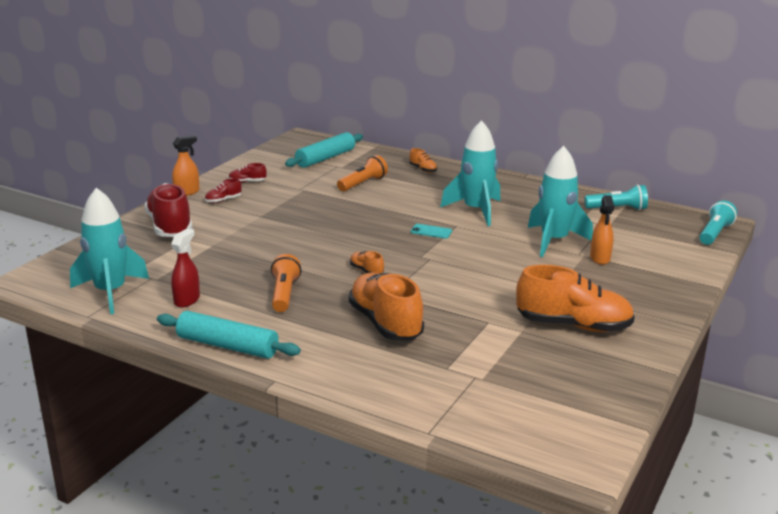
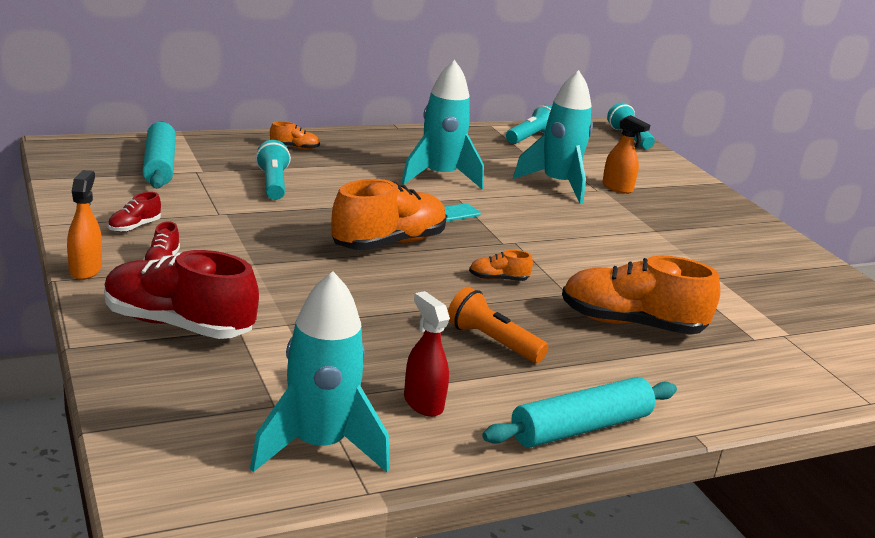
camera: 55 degrees left, 0 degrees up
orange flashlight [337,155,388,192] -> turquoise flashlight [256,140,291,200]
orange shoe [516,265,635,332] -> orange shoe moved to [331,179,447,250]

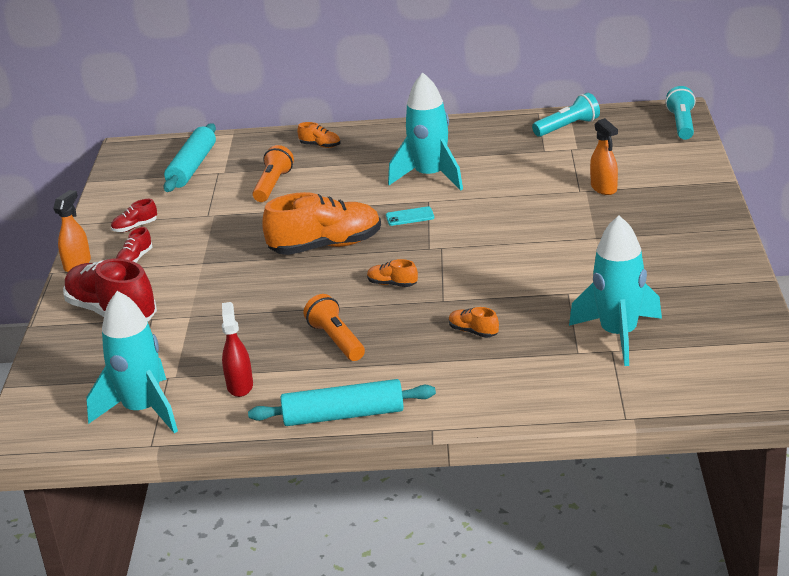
camera: 30 degrees right, 5 degrees up
turquoise flashlight [256,140,291,200] -> orange flashlight [252,145,294,202]
turquoise rocket [513,70,593,204] -> turquoise rocket moved to [569,215,662,366]
orange shoe [562,256,720,335] -> orange shoe [449,307,499,338], size x0.44

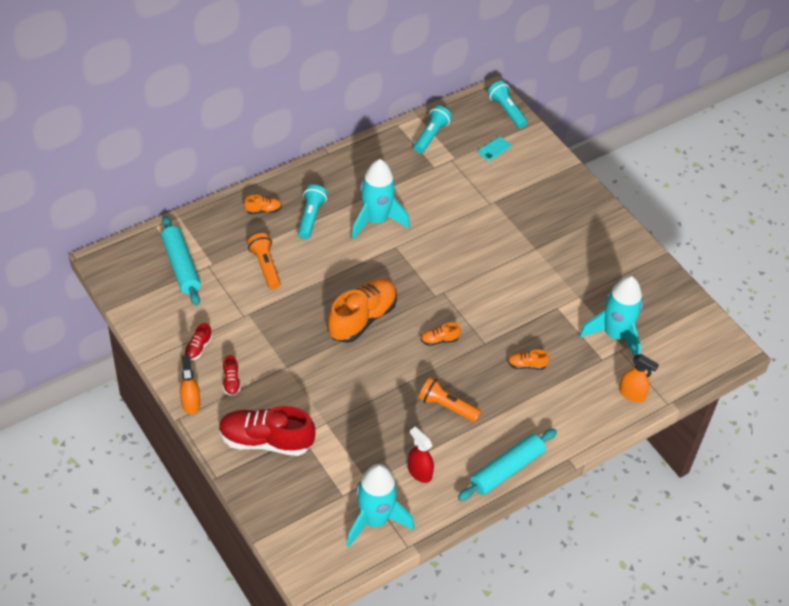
camera: 40 degrees left, 20 degrees up
turquoise phone [386,207,434,226] -> turquoise phone moved to [478,137,511,161]
orange spray bottle [590,118,618,195] -> orange spray bottle moved to [619,354,659,402]
none -> turquoise flashlight [298,185,327,239]

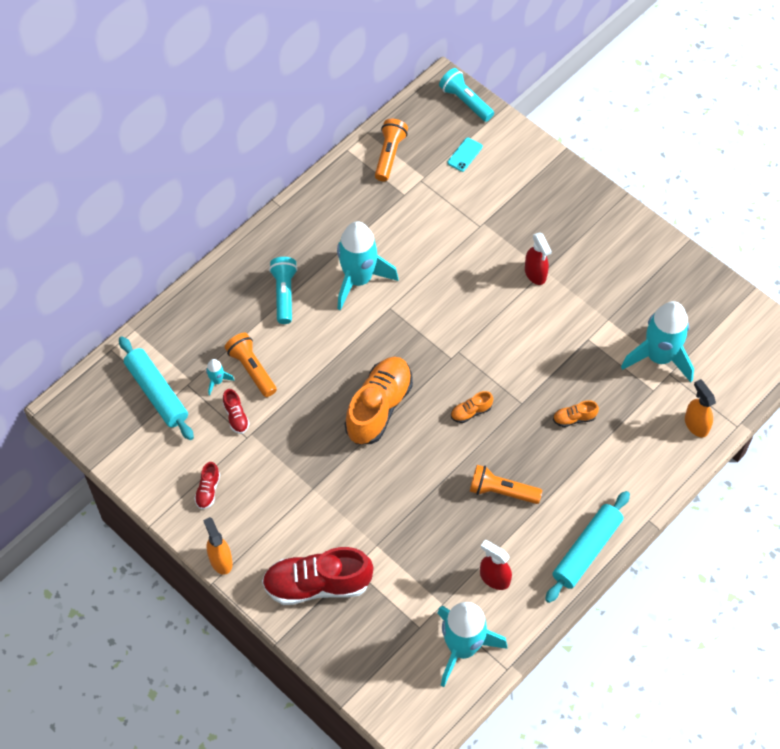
camera: 10 degrees left, 10 degrees up
red shoe [223,355,241,396] -> red shoe moved to [223,389,250,434]
orange shoe [244,195,282,214] -> none
turquoise flashlight [414,106,452,154] -> orange flashlight [375,119,408,182]
orange spray bottle [619,354,659,402] -> orange spray bottle turned 135 degrees counterclockwise [685,379,716,437]
none -> turquoise rocket [206,359,235,395]
none -> red spray bottle [525,232,552,285]

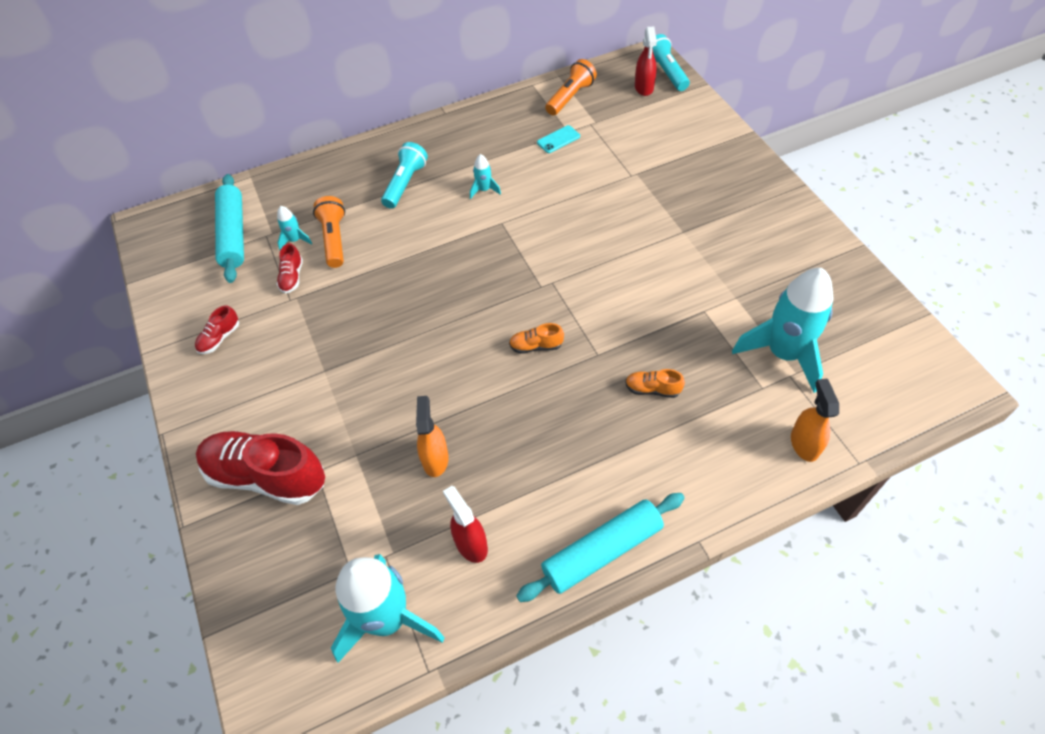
camera: 25 degrees right, 5 degrees down
orange spray bottle [203,517,233,575] -> orange spray bottle moved to [416,396,449,477]
turquoise rocket [337,221,398,310] -> turquoise rocket [470,154,501,199], size x0.42
orange shoe [345,357,413,444] -> none
turquoise phone [448,137,483,172] -> turquoise phone moved to [537,125,580,153]
orange flashlight [470,465,542,504] -> none
red spray bottle [525,232,552,285] -> red spray bottle moved to [635,27,657,96]

